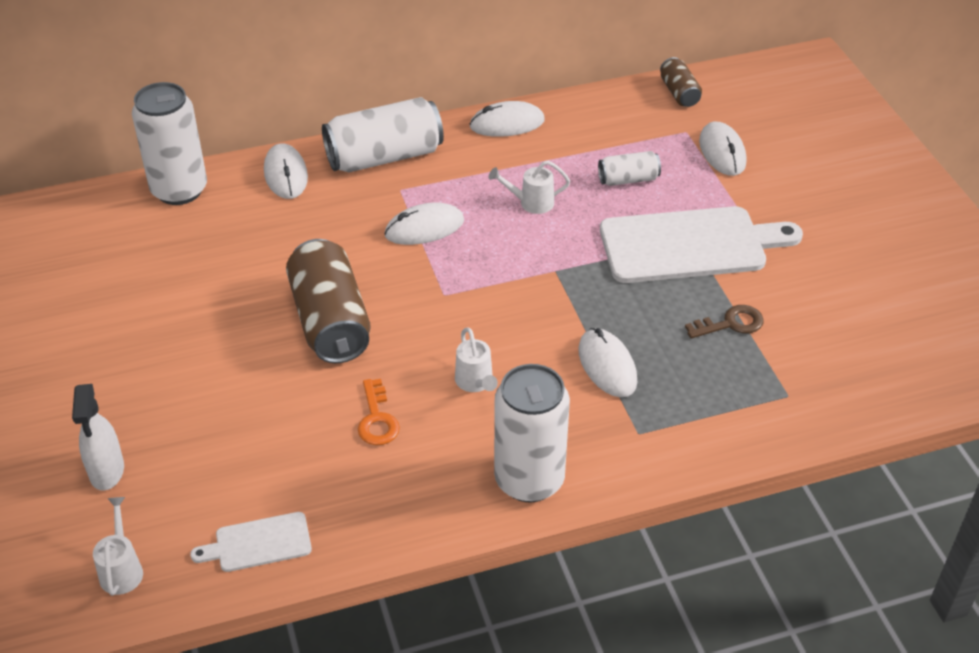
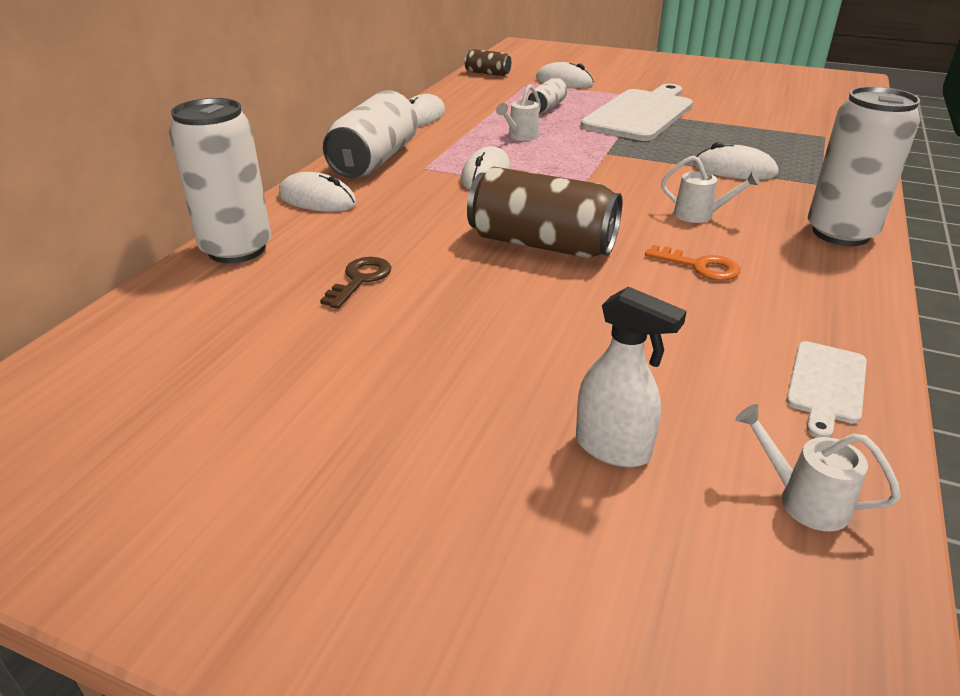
camera: 50 degrees left, 10 degrees down
brown key [685,305,764,339] -> brown key moved to [320,257,391,309]

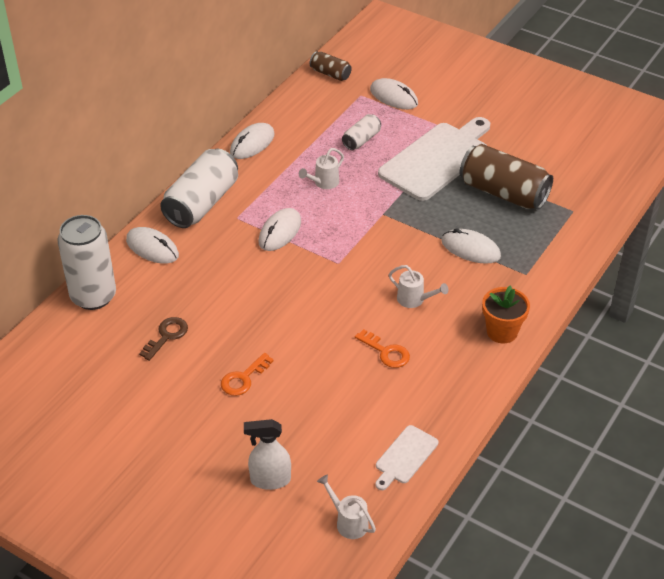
camera: 10 degrees right, 10 degrees up
brown can [467,167,622,258] -> brown can moved to [460,144,553,210]
white spray bottle [576,286,687,467] -> white spray bottle turned 135 degrees clockwise [244,419,291,490]
white can [808,86,920,246] -> orange flower pot [482,285,530,343]
none -> orange key [221,353,274,396]

